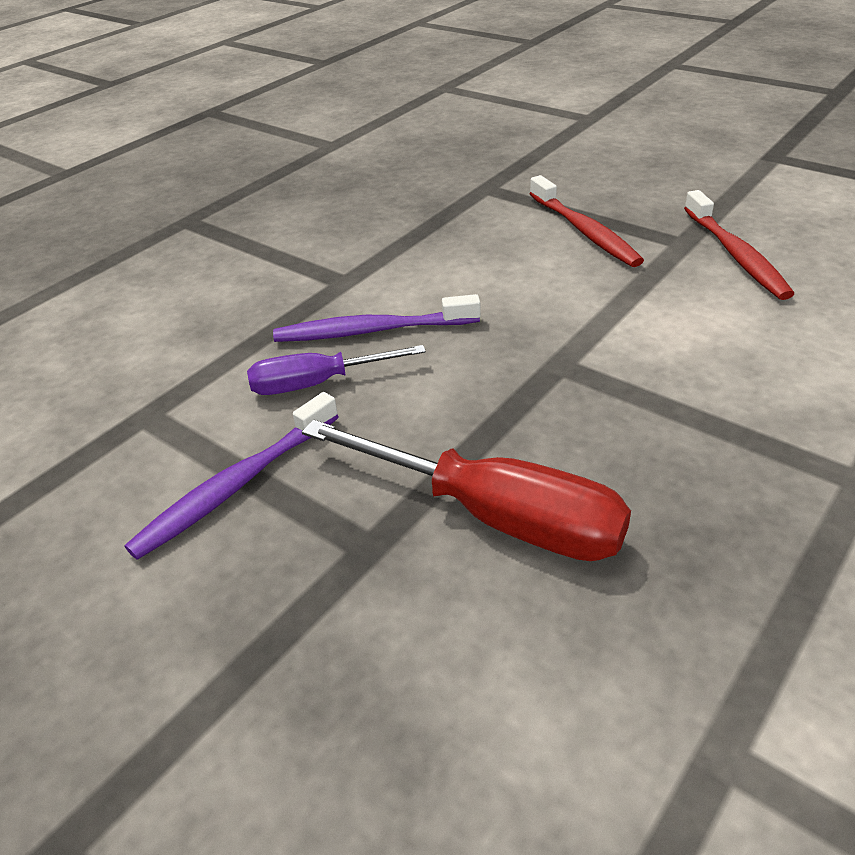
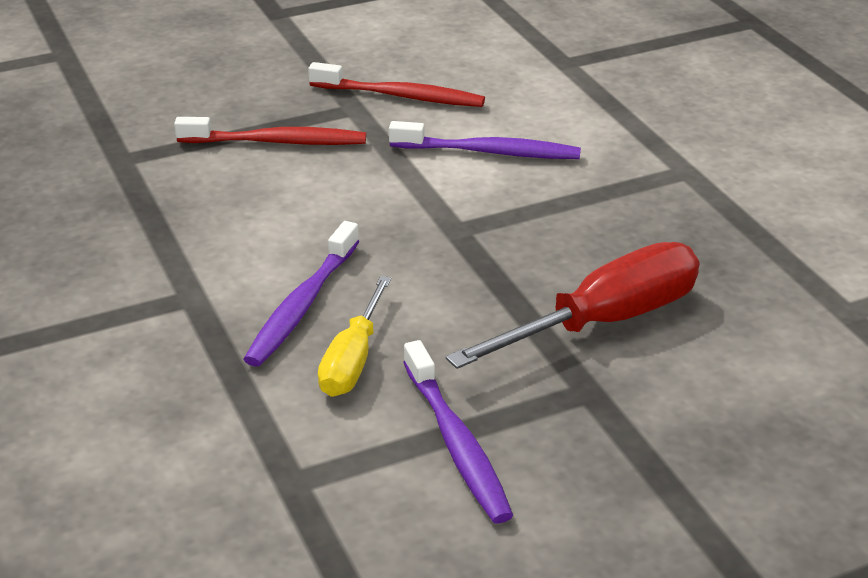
camera: 65 degrees left, 5 degrees down
purple screwdriver [247,345,426,395] -> yellow screwdriver [318,276,391,397]
none -> purple toothbrush [389,121,581,159]

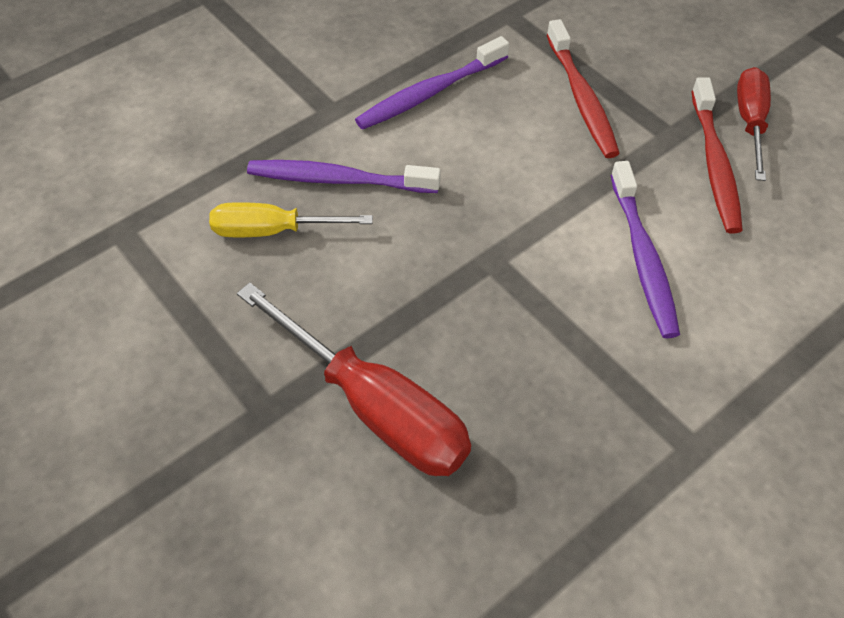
camera: 75 degrees right, 20 degrees up
purple toothbrush [403,340,513,524] -> purple toothbrush moved to [355,36,509,130]
none -> red screwdriver [737,67,771,181]

